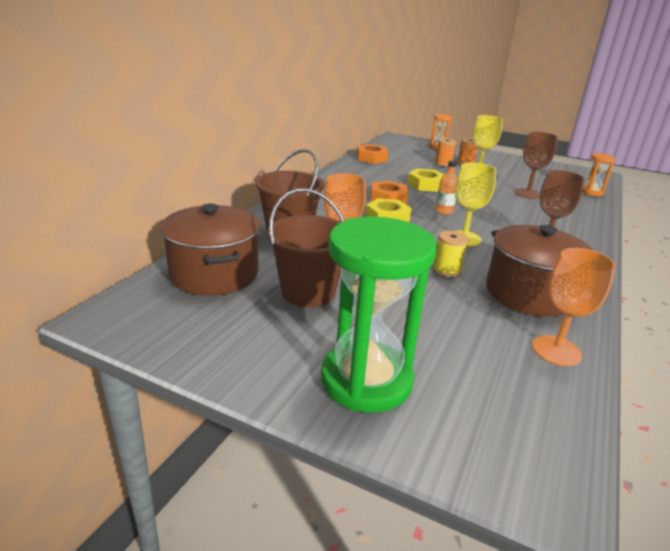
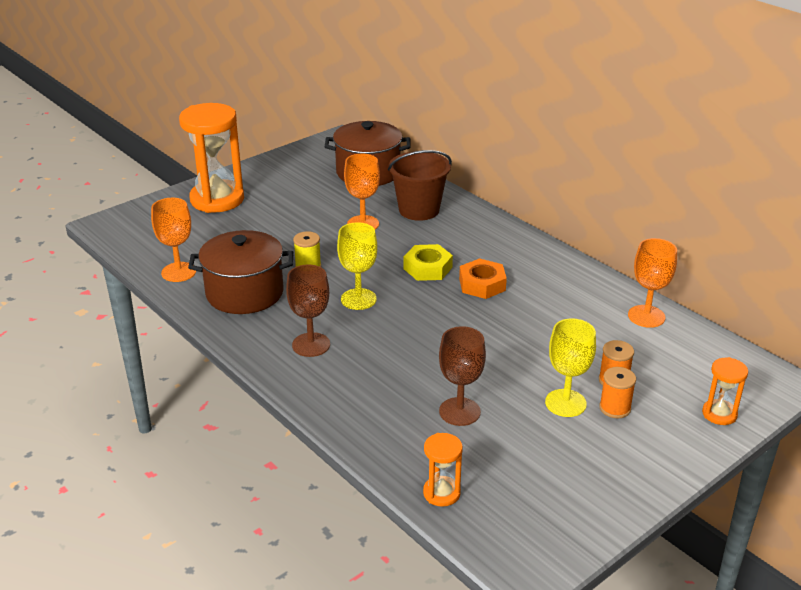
camera: 115 degrees right, 5 degrees up
brown bucket [268,188,344,307] -> none
green hourglass [321,217,437,413] -> orange hourglass [179,103,244,213]
orange nut [357,144,388,164] -> orange goblet [628,238,677,328]
yellow nut [407,168,445,192] -> none
orange bottle [435,160,457,215] -> none

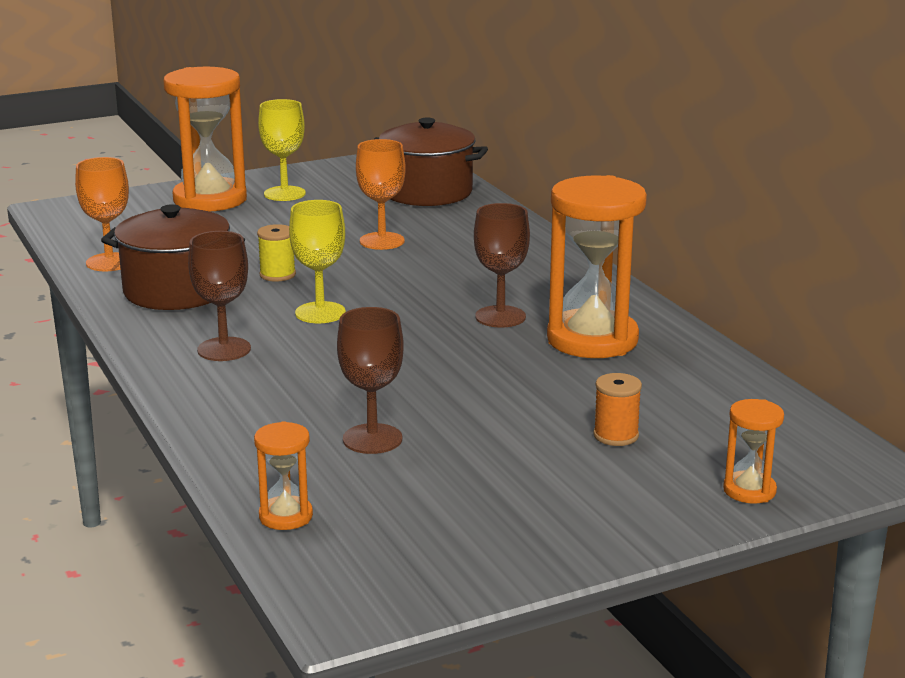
camera: 15 degrees right, 10 degrees down
brown bucket [388,150,452,221] -> none
yellow nut [404,244,453,281] -> none
orange nut [459,258,507,299] -> brown goblet [474,203,530,328]
yellow goblet [545,318,596,417] -> yellow goblet moved to [258,99,306,201]
orange spool [599,367,636,419] -> none
orange goblet [628,238,677,328] -> none
none -> orange hourglass [547,175,647,358]

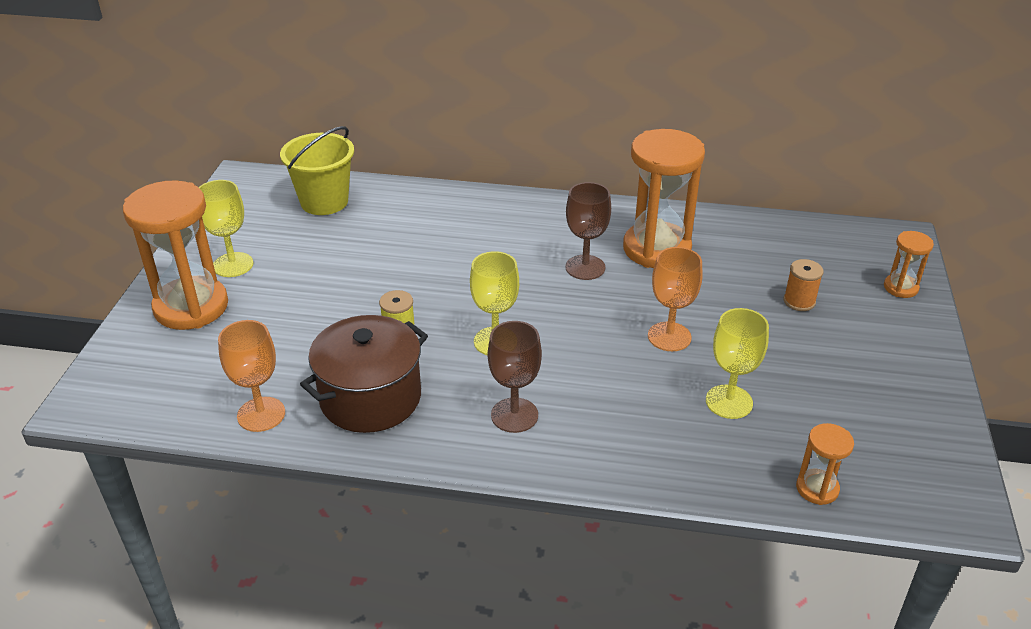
camera: 55 degrees left, 15 degrees up
brown goblet [337,307,404,454] -> yellow goblet [706,308,769,419]
orange goblet [356,139,406,250] -> orange goblet moved to [648,247,702,351]
brown pot [373,118,488,206] -> yellow bucket [280,126,354,215]

